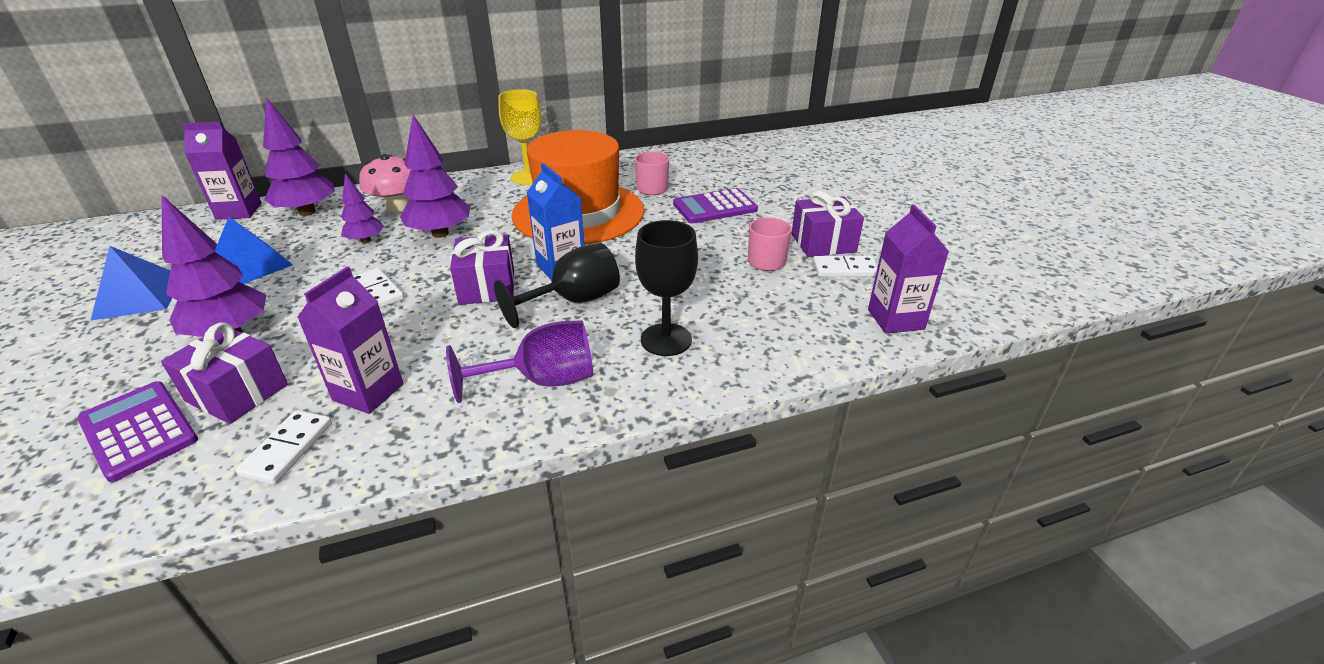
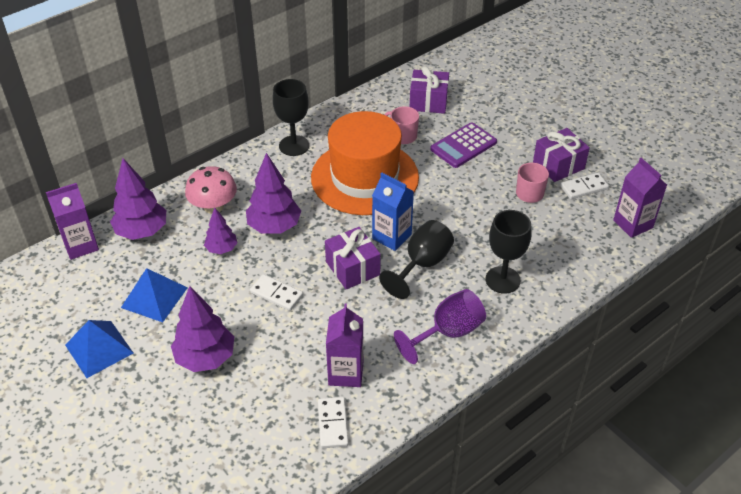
camera: 20 degrees left, 10 degrees up
purple calculator [77,381,198,482] -> none
purple gift [161,323,288,424] -> purple gift moved to [410,66,449,114]
yellow goblet [499,89,541,185] -> black goblet [273,79,309,156]

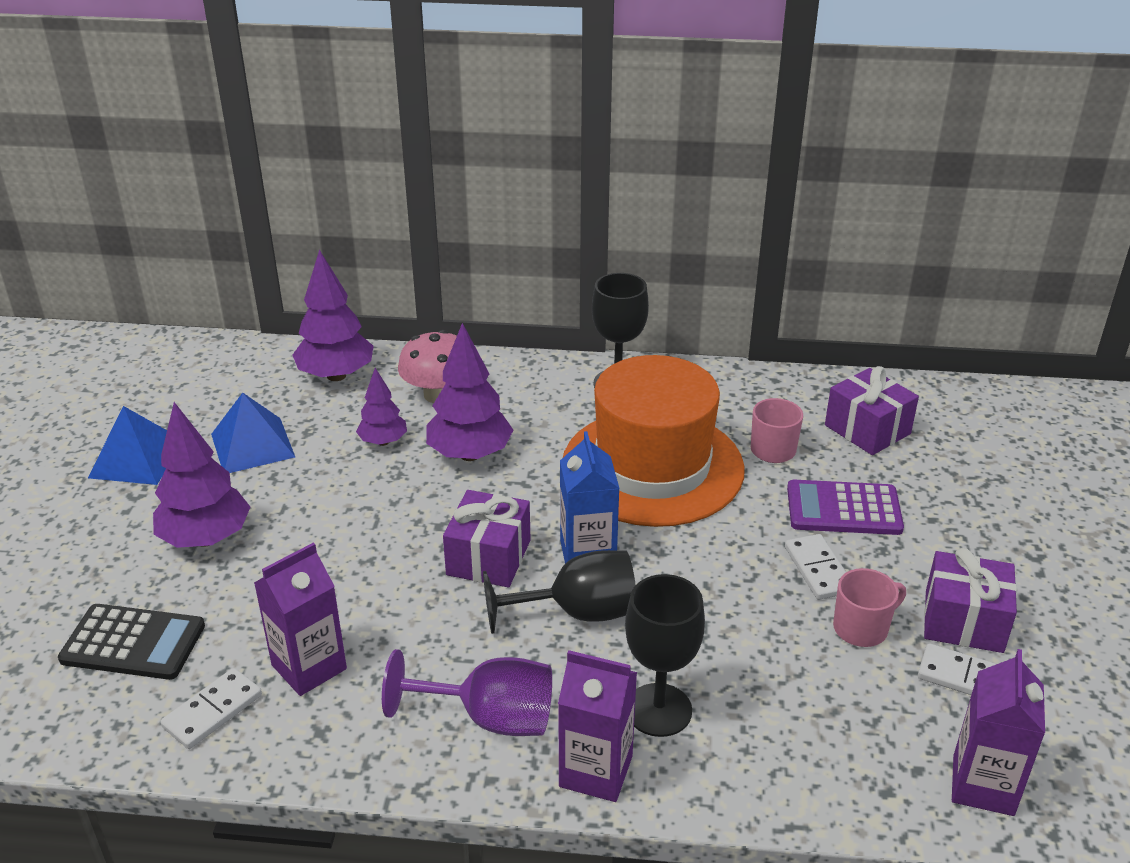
camera: 45 degrees right, 10 degrees down
purple carton [46,183,99,260] -> purple carton moved to [558,650,637,802]
white domino [250,274,303,311] -> white domino moved to [785,534,846,600]
none -> black calculator [58,604,205,680]

